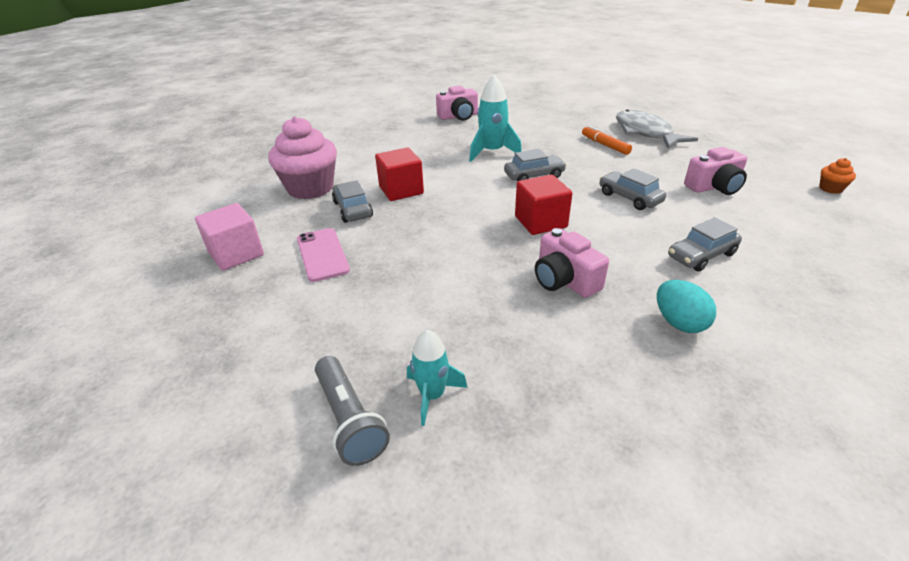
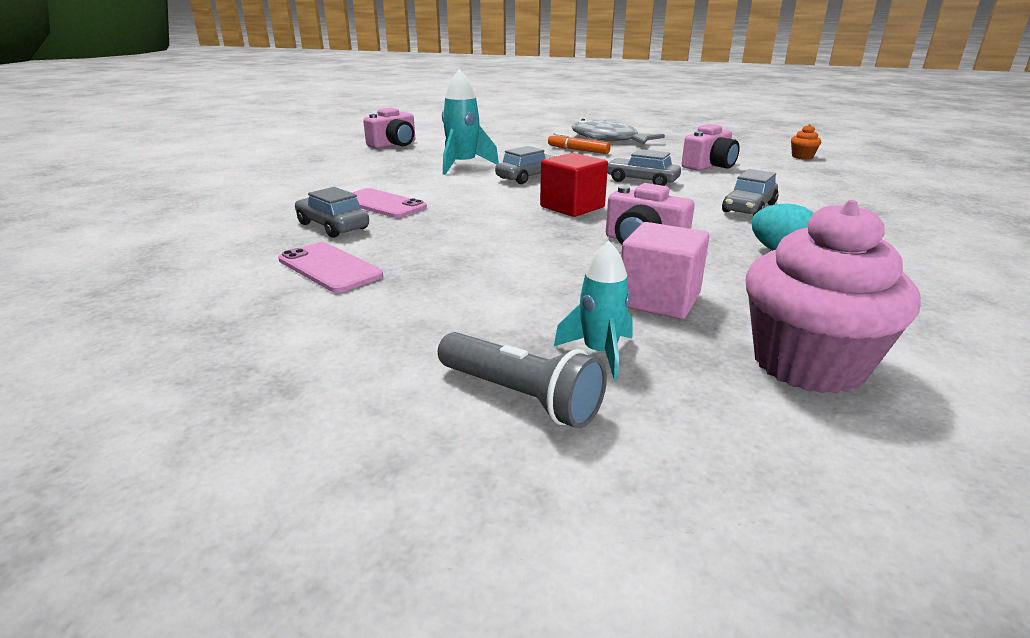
camera: 25 degrees left, 10 degrees down
pink cube [195,203,264,271] -> pink cube moved to [621,222,710,319]
pink cupcake [268,116,337,199] -> pink cupcake moved to [746,200,921,394]
red cube [375,148,424,201] -> pink phone [351,188,427,218]

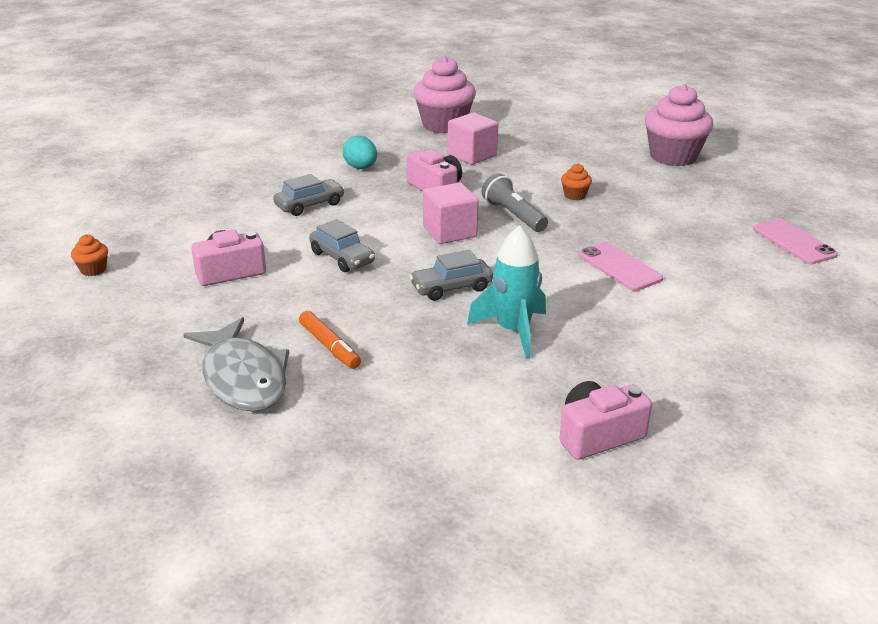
camera: 160 degrees left, 5 degrees up
pink phone [278,242,383,293] -> pink phone moved to [753,219,838,264]
grey car [295,187,369,238] -> none
grey flashlight [438,332,607,428] -> grey flashlight moved to [482,173,548,232]
red cube [540,153,608,217] -> pink cube [423,182,479,244]
turquoise rocket [554,241,632,380] -> none
none -> orange cupcake [561,164,592,200]
none -> pink cupcake [645,84,713,166]

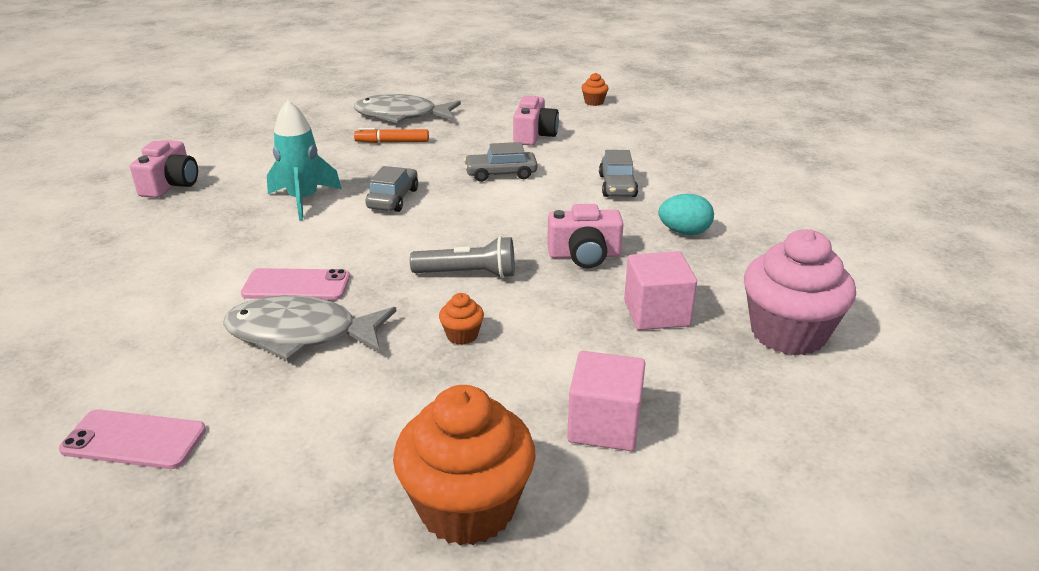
camera: 125 degrees right, 0 degrees up
pink cube [423,182,479,244] -> pink cube moved to [567,351,645,451]
pink cupcake [645,84,713,166] -> orange cupcake [393,385,536,546]
none -> grey fish [223,295,396,361]

